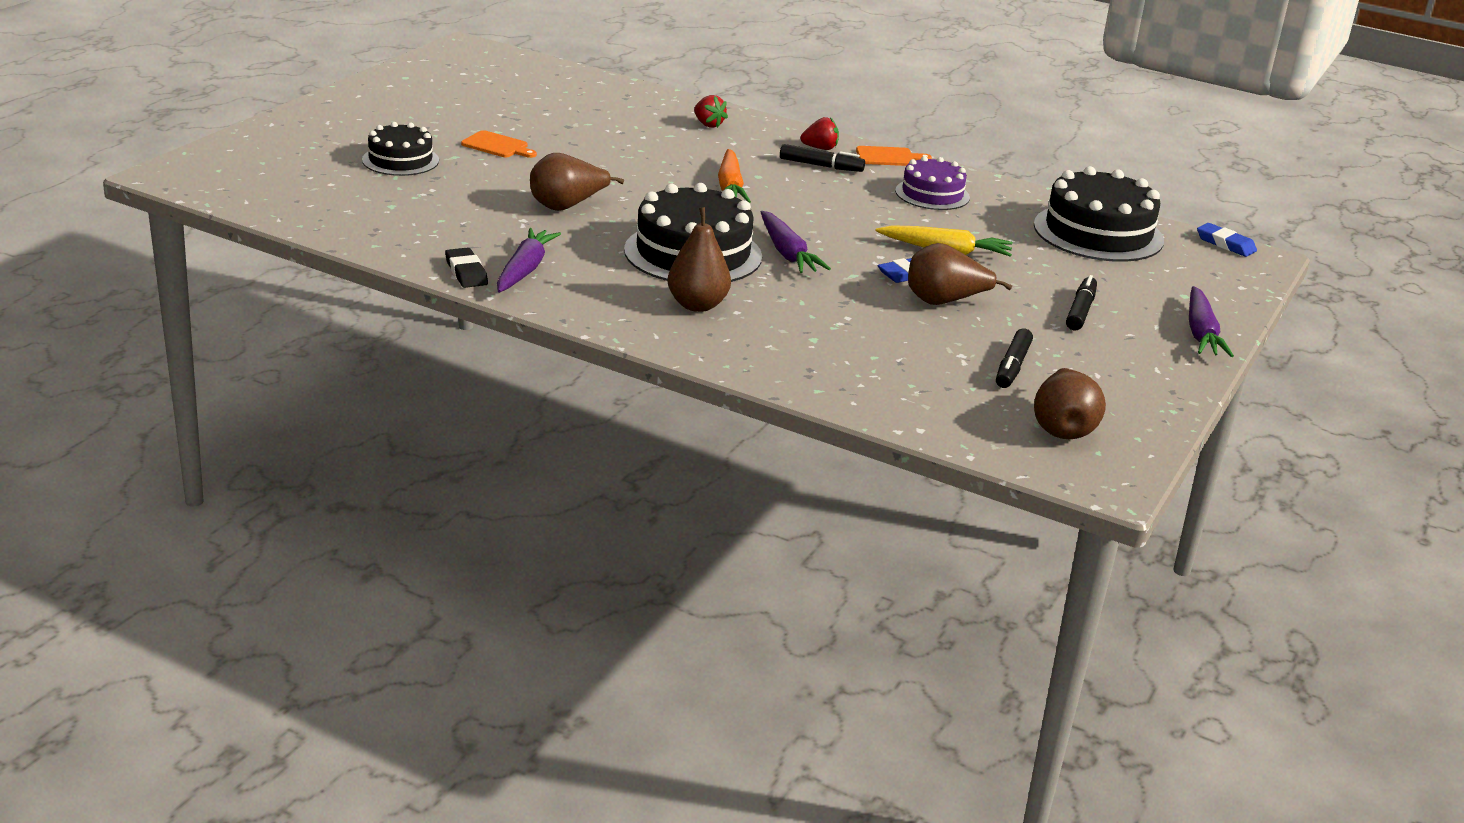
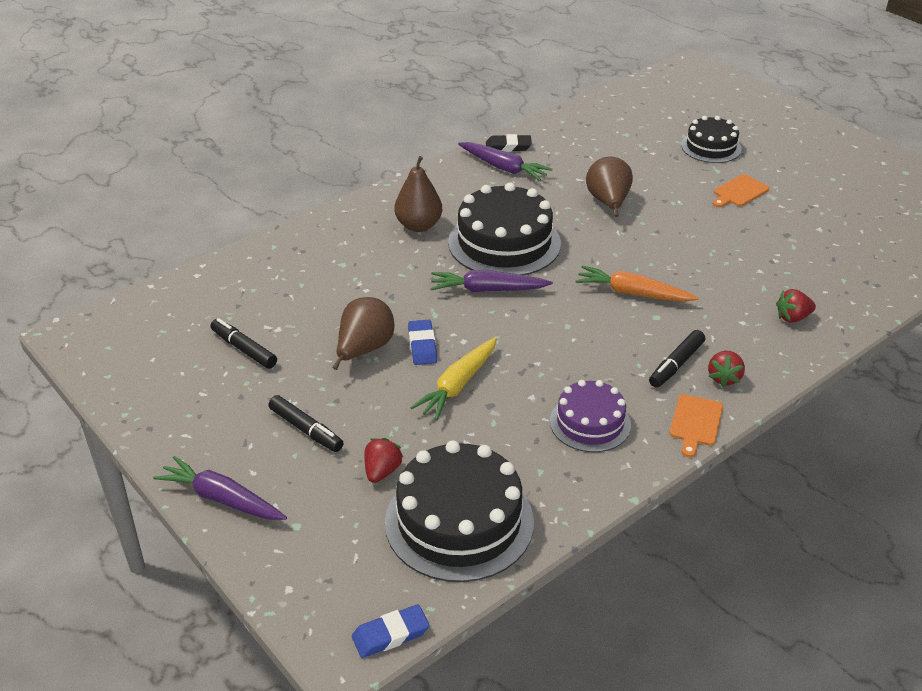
camera: 115 degrees right, 10 degrees up
brown pear [1034,368,1106,439] -> none
none -> red strawberry [364,438,403,483]

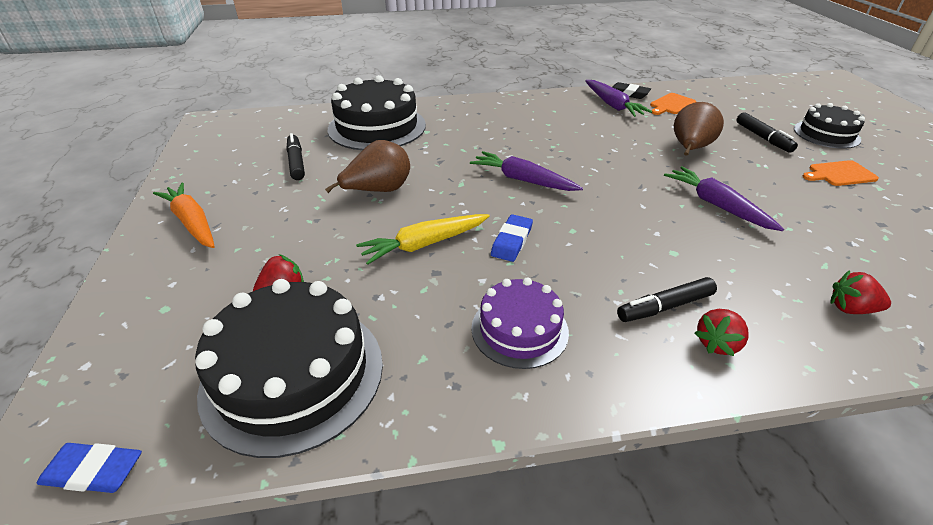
camera: 30 degrees right, 0 degrees up
purple carrot [153,456,287,520] -> purple carrot moved to [664,166,784,231]
black marker [268,395,343,452] -> black marker moved to [736,112,798,152]
brown pear [394,156,442,232] -> none
blue eraser [408,320,437,365] -> blue eraser moved to [491,214,533,262]
black cake [448,182,561,275] -> black cake moved to [328,75,426,150]
orange carrot [575,265,699,302] -> orange carrot moved to [153,182,215,248]
orange cutting board [669,394,723,457] -> orange cutting board moved to [650,93,696,115]

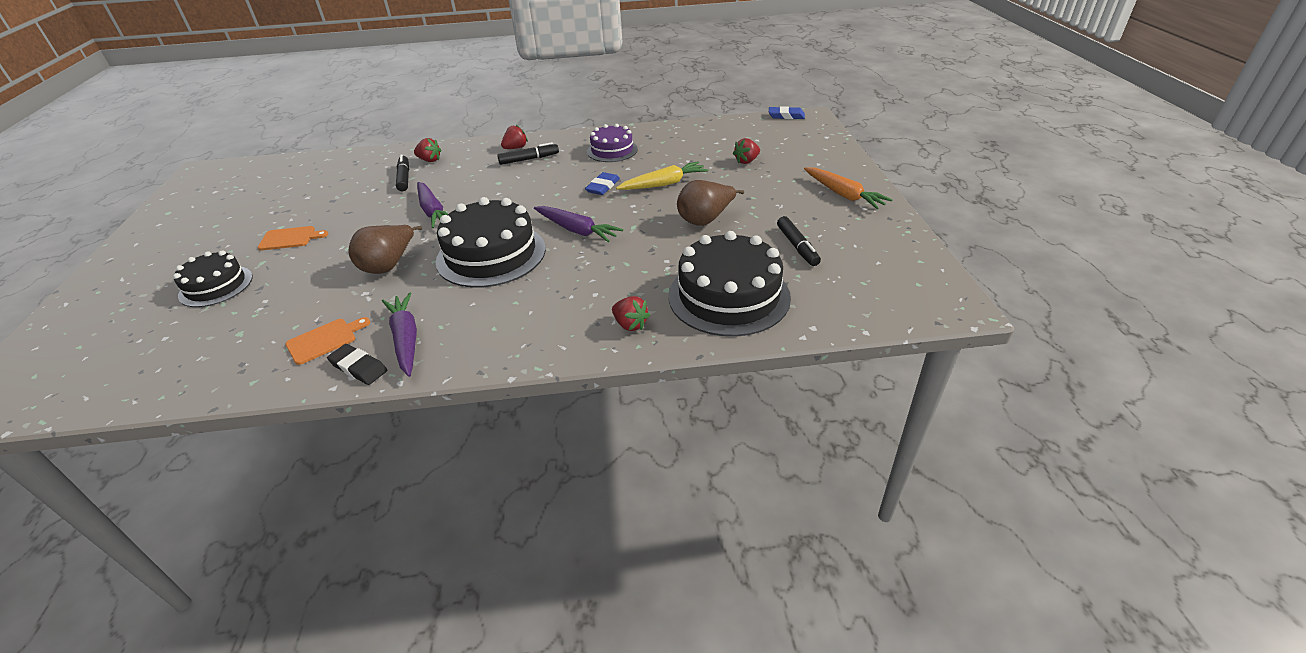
camera: 175 degrees left, 0 degrees up
black cake [195,279,383,458] -> black cake moved to [436,197,546,288]
black marker [736,112,798,152] -> black marker moved to [396,155,409,191]
none -> red strawberry [612,296,650,331]

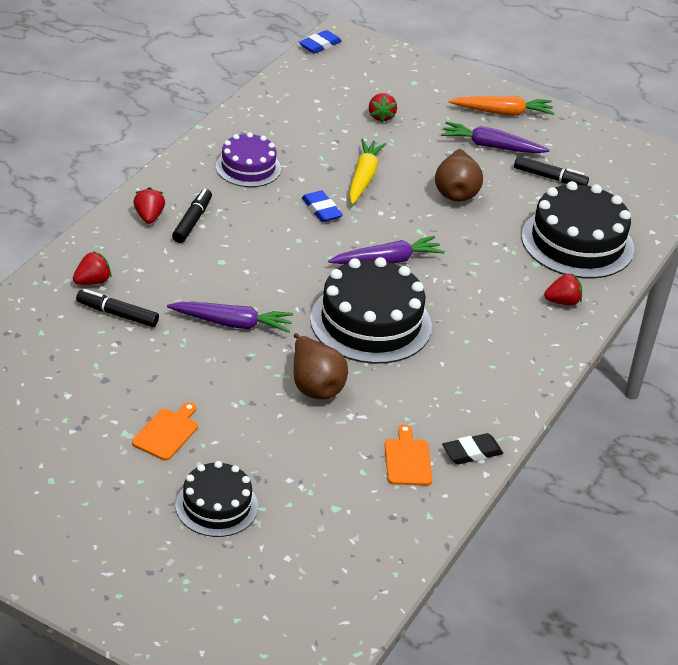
camera: 60 degrees left, 0 degrees up
purple carrot [382,292,417,377] -> purple carrot moved to [441,122,549,153]

